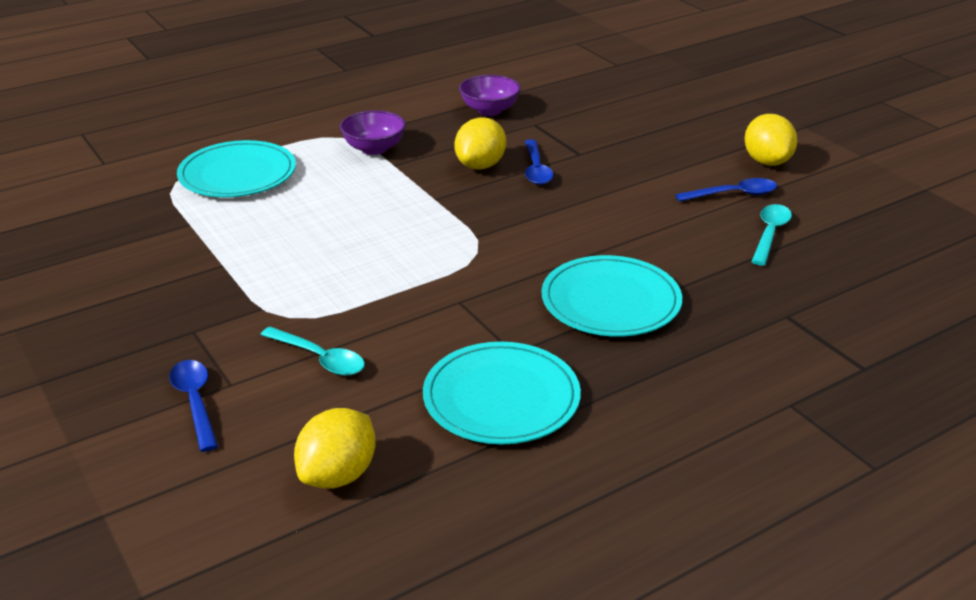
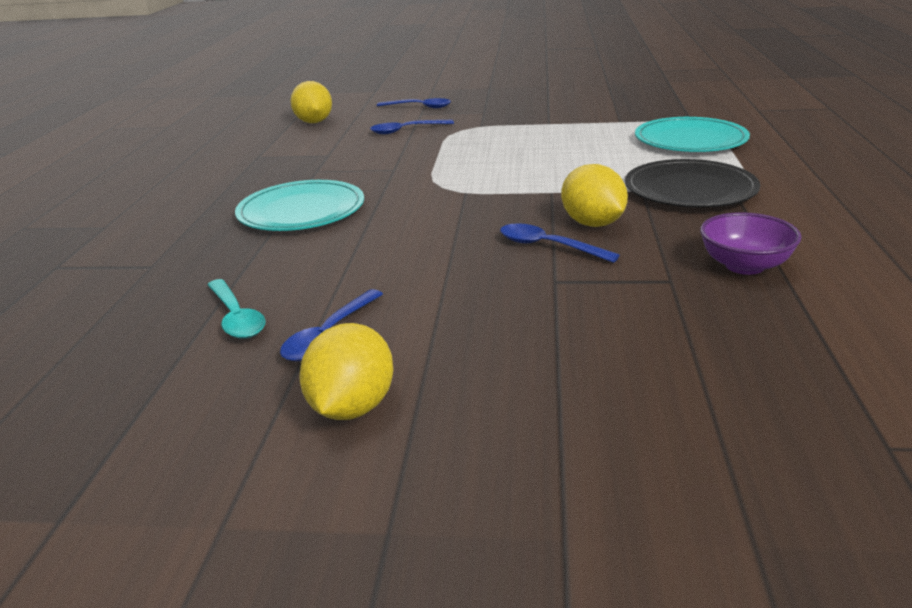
camera: 130 degrees right, 5 degrees down
turquoise spoon [260,327,365,376] -> blue spoon [370,120,454,134]
purple bowl [340,110,406,155] -> black plate [625,159,760,208]
turquoise plate [423,342,581,444] -> none
yellow lemon [745,114,797,166] -> yellow lemon turned 75 degrees clockwise [299,323,393,420]

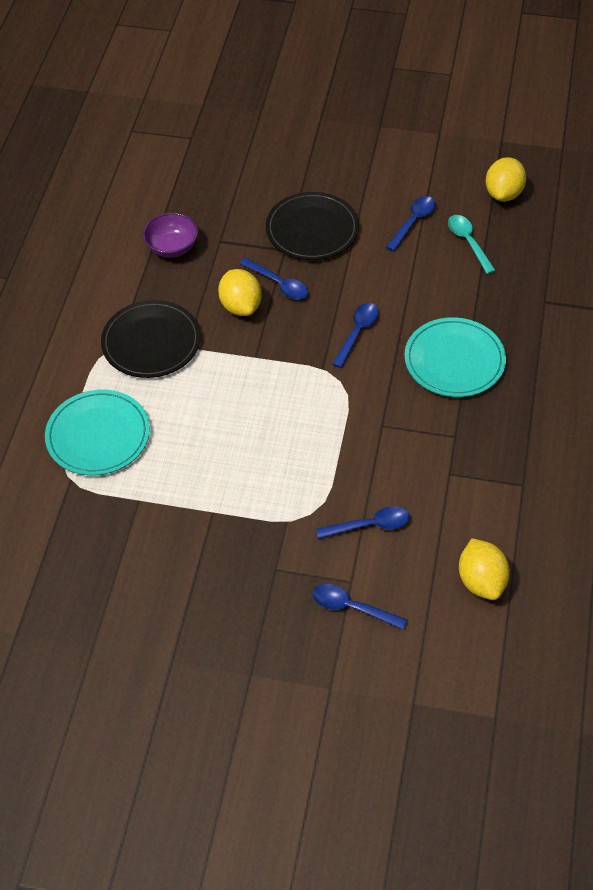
camera: 175 degrees left, 25 degrees up
yellow lemon [299,323,393,420] -> yellow lemon moved to [486,157,526,202]
none -> black plate [266,192,359,260]
none -> blue spoon [332,303,379,368]

